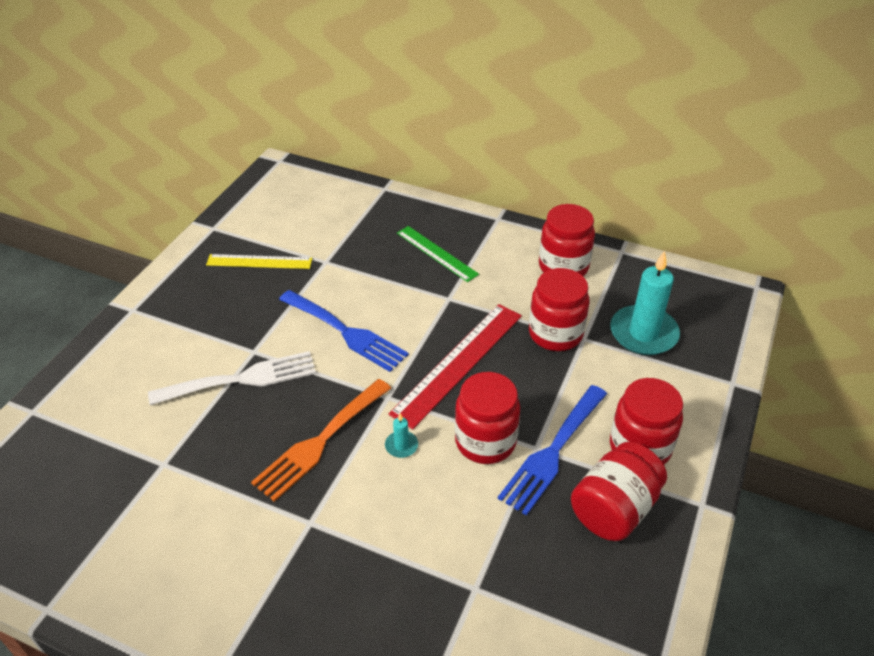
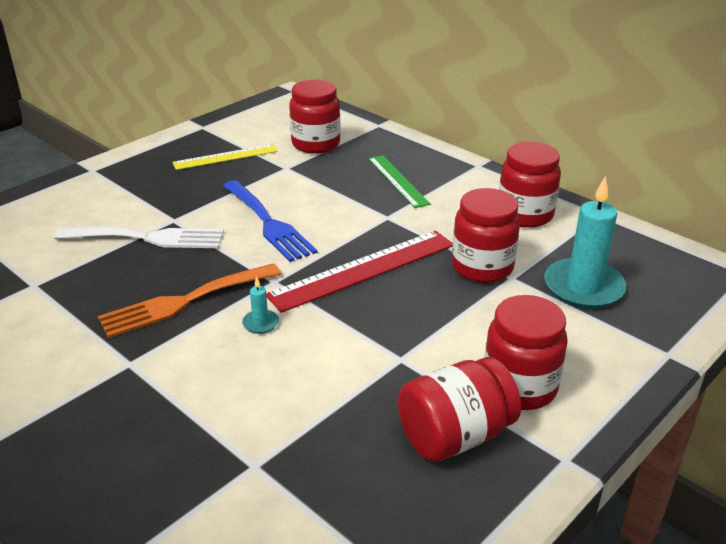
camera: 20 degrees right, 10 degrees down
yellow ruler [206,254,312,269] -> yellow ruler turned 45 degrees counterclockwise [172,144,278,170]
red jar [455,372,520,464] -> red jar moved to [289,80,341,154]
blue fork [498,385,607,516] -> none

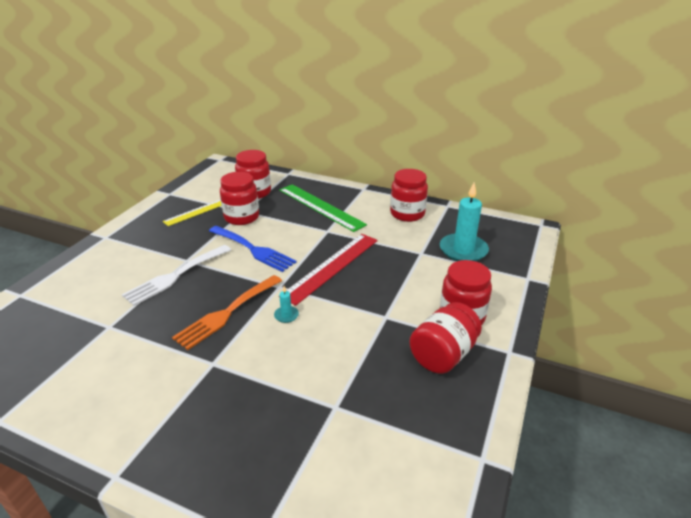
camera: 20 degrees left, 0 degrees up
white fork [54,227,224,248] -> white fork turned 150 degrees clockwise [122,245,231,306]
green ruler [368,155,431,208] -> green ruler [279,184,367,232], size x1.59
red jar [452,188,520,283] -> red jar moved to [220,172,259,225]

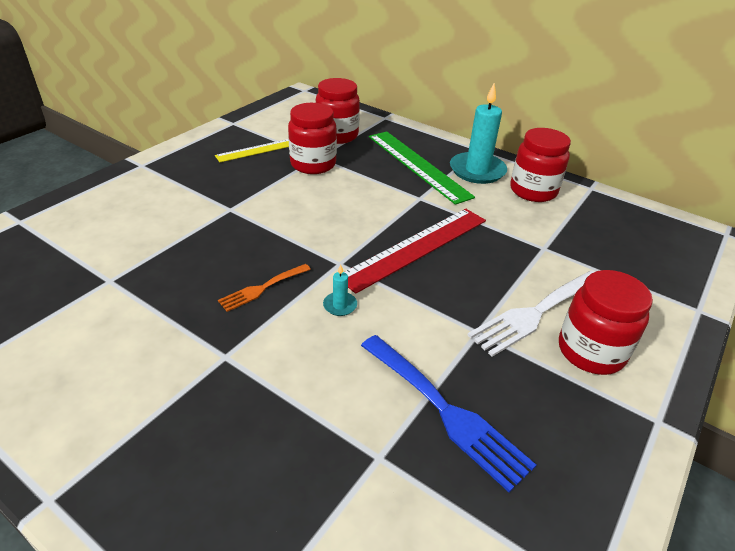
camera: 10 degrees right, 5 degrees up
white fork [122,245,231,306] -> white fork moved to [468,270,595,357]
orange fork [172,275,282,350] -> orange fork [218,264,311,312], size x0.57
blue fork [209,226,296,272] -> blue fork moved to [361,335,536,492]
red jar [409,302,482,374] -> none
turquoise candle [440,183,489,261] -> turquoise candle moved to [450,83,507,184]

